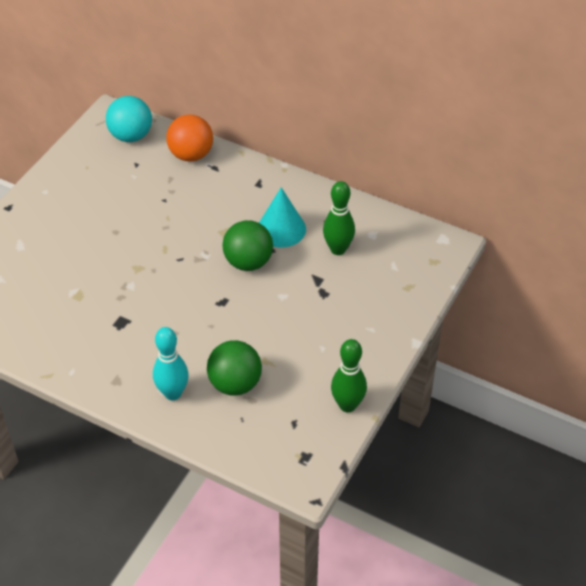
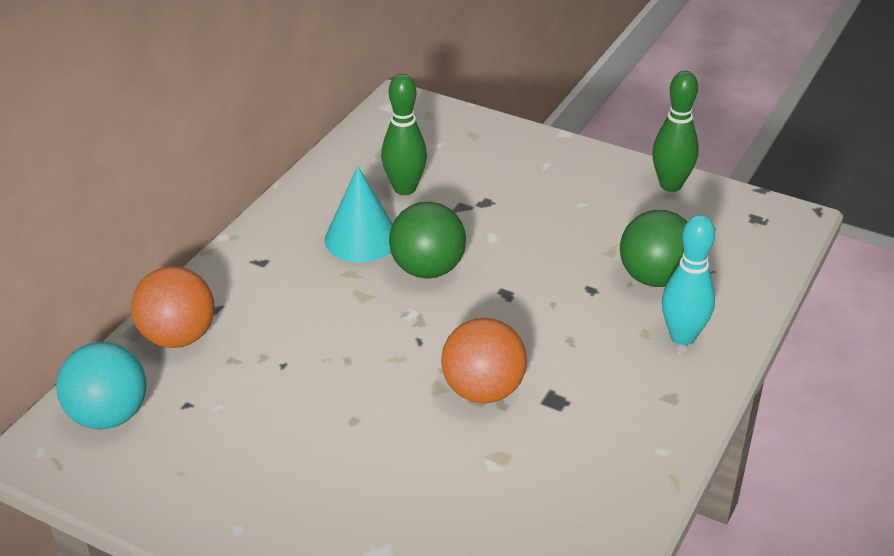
camera: 90 degrees left, 10 degrees down
none -> orange ball [441,318,527,404]

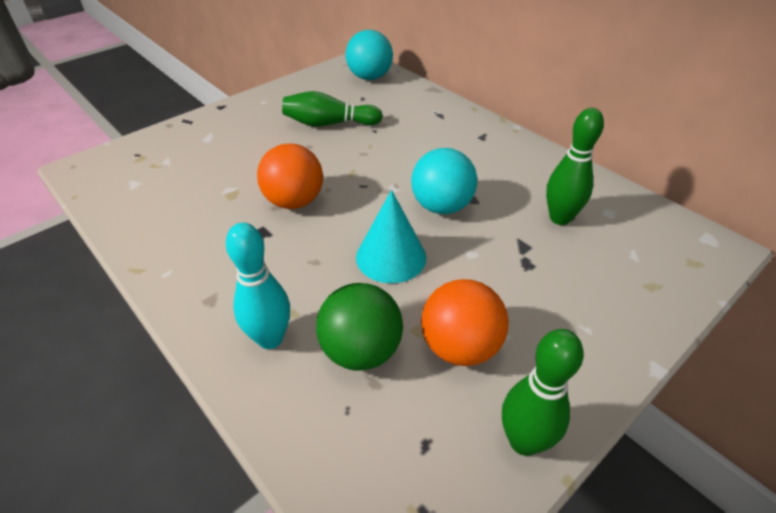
camera: 110 degrees right, 5 degrees up
orange ball [131,266,214,348] -> orange ball moved to [421,279,509,366]
turquoise cone [324,166,393,262] -> turquoise cone moved to [356,190,426,283]
green ball [389,202,466,279] -> turquoise ball [411,148,477,214]
none -> green bowling pin [282,91,383,127]

